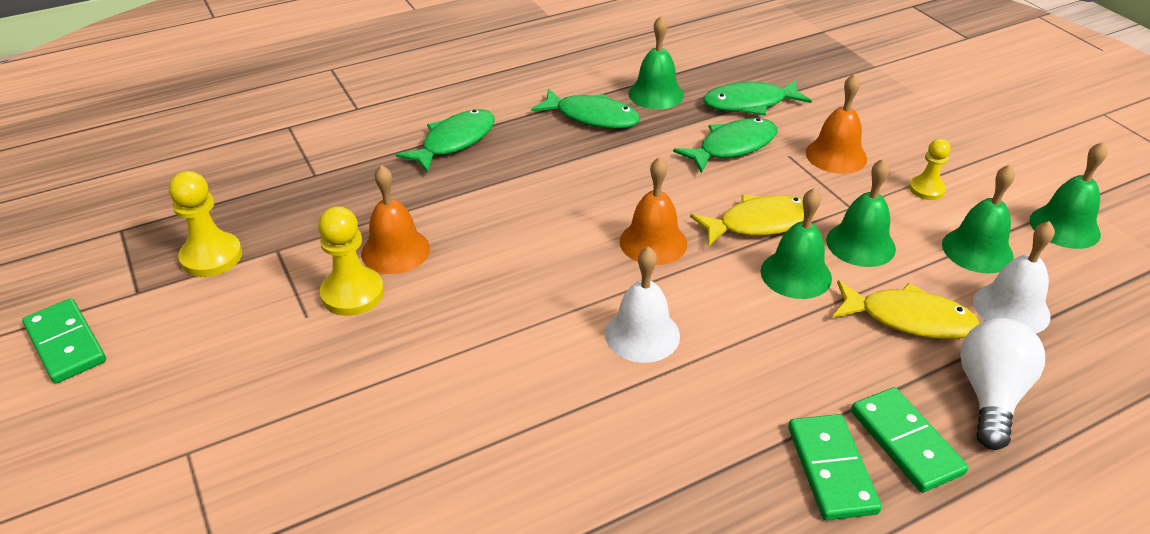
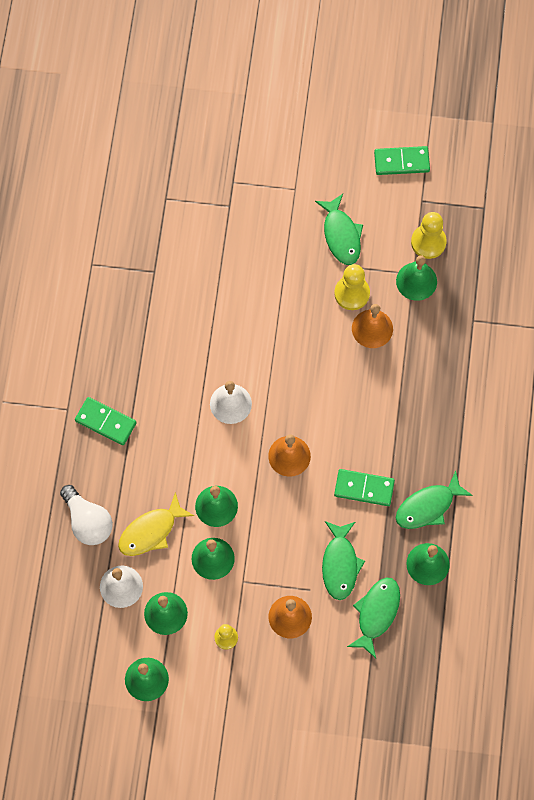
camera: 125 degrees right, 30 degrees up
green fish [396,109,495,173] -> green fish moved to [315,194,363,265]
yellow fish [690,195,816,247] -> none
green domino [851,387,968,493] -> green domino moved to [334,469,395,506]
none -> green bell [396,255,437,301]

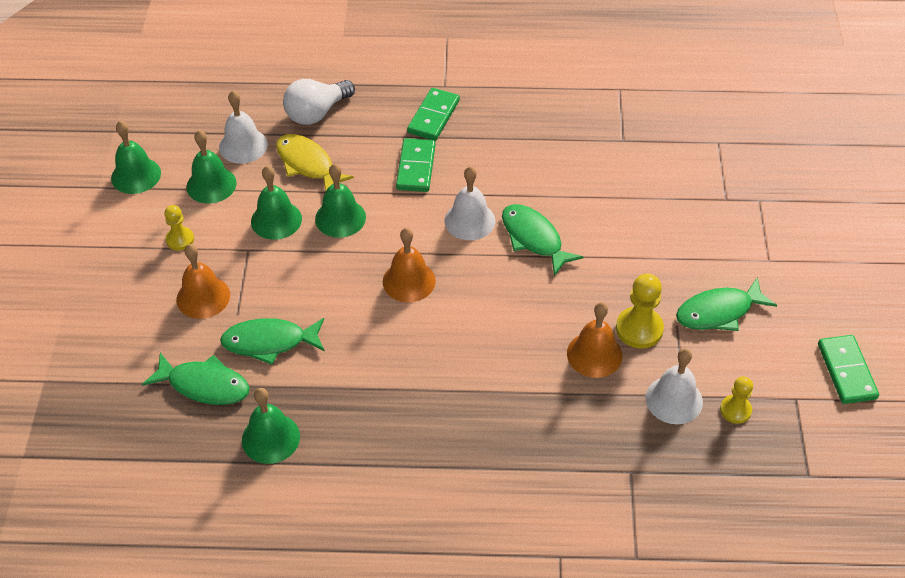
camera: 85 degrees right, 20 degrees down
green domino [334,469,395,506] -> green domino moved to [396,138,436,192]
green bell [396,255,437,301] -> white bell [646,348,703,424]
green fish [396,471,473,529] -> green fish moved to [502,204,583,276]
yellow pawn [411,212,447,259] -> yellow pawn [720,376,753,424], size x0.63

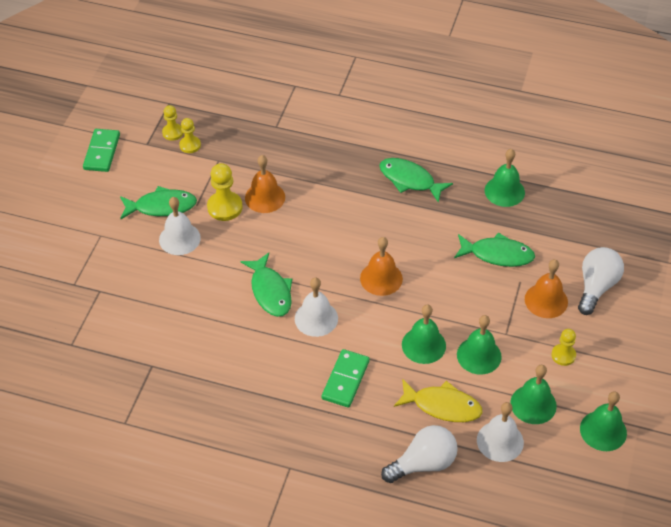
camera: 165 degrees left, 0 degrees up
green fish [142,353,250,405] -> green fish moved to [379,158,453,203]
yellow fish [276,134,354,192] -> yellow fish turned 45 degrees counterclockwise [394,379,483,422]
green domino [407,88,460,141] -> none
white bell [646,348,703,424] -> white bell moved to [159,197,201,255]
none -> yellow pawn [162,105,183,141]
none -> white light bulb [578,247,624,315]

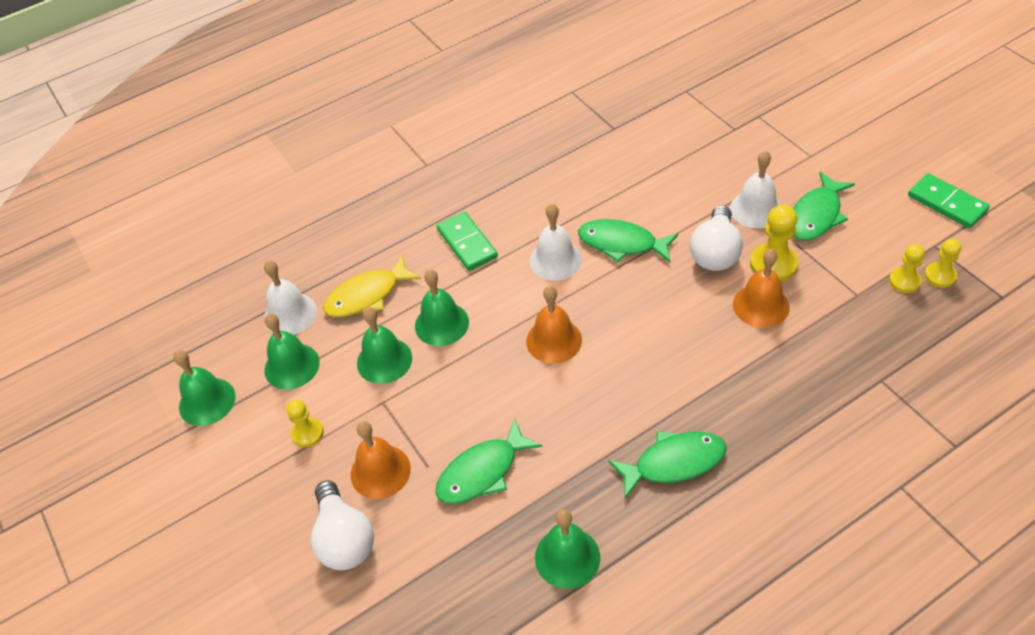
camera: 135 degrees right, 0 degrees up
white light bulb [381,425,458,483] -> white light bulb moved to [690,205,743,271]

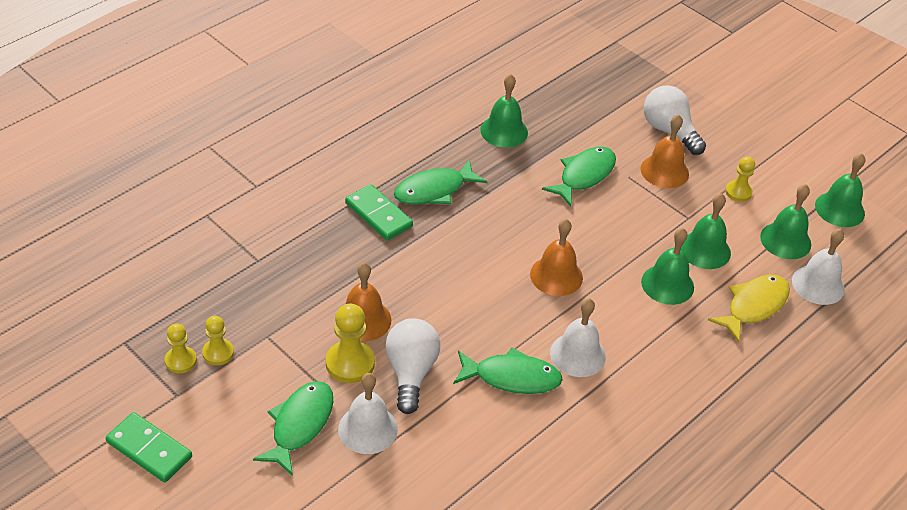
camera: 160 degrees right, 5 degrees down
green domino [437,212,498,271] -> green domino moved to [345,184,413,241]

